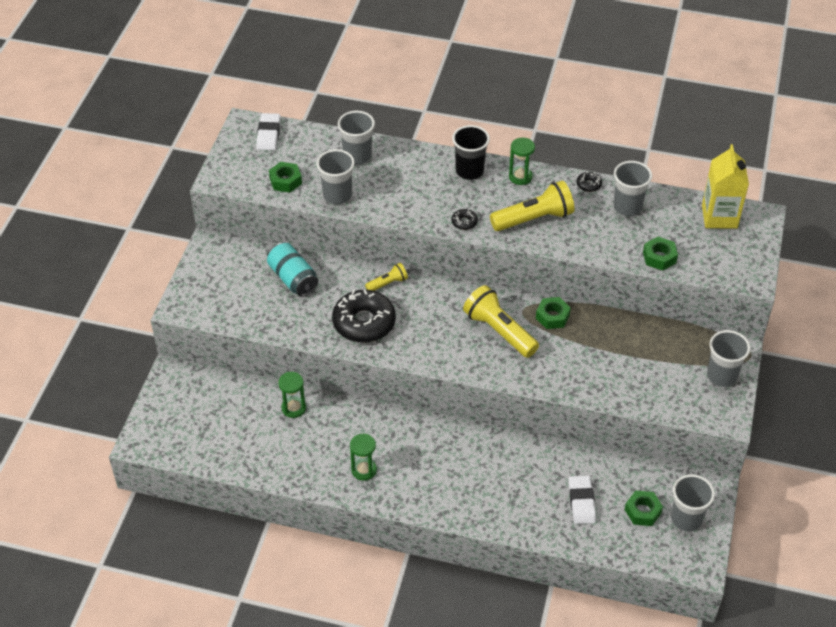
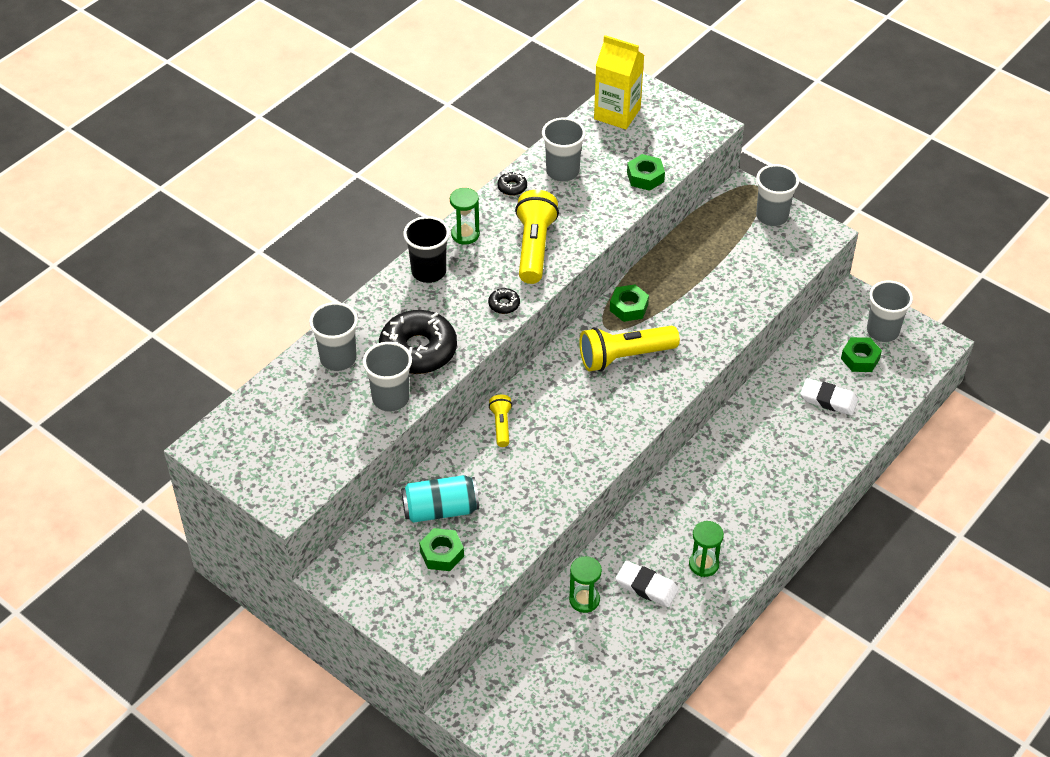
camera: 65 degrees left, 0 degrees up
white eraser [256,113,281,150] -> white eraser moved to [615,561,679,607]
green nut [269,162,302,193] -> green nut moved to [419,528,464,571]
black donut [332,290,396,343] -> black donut moved to [379,310,457,374]

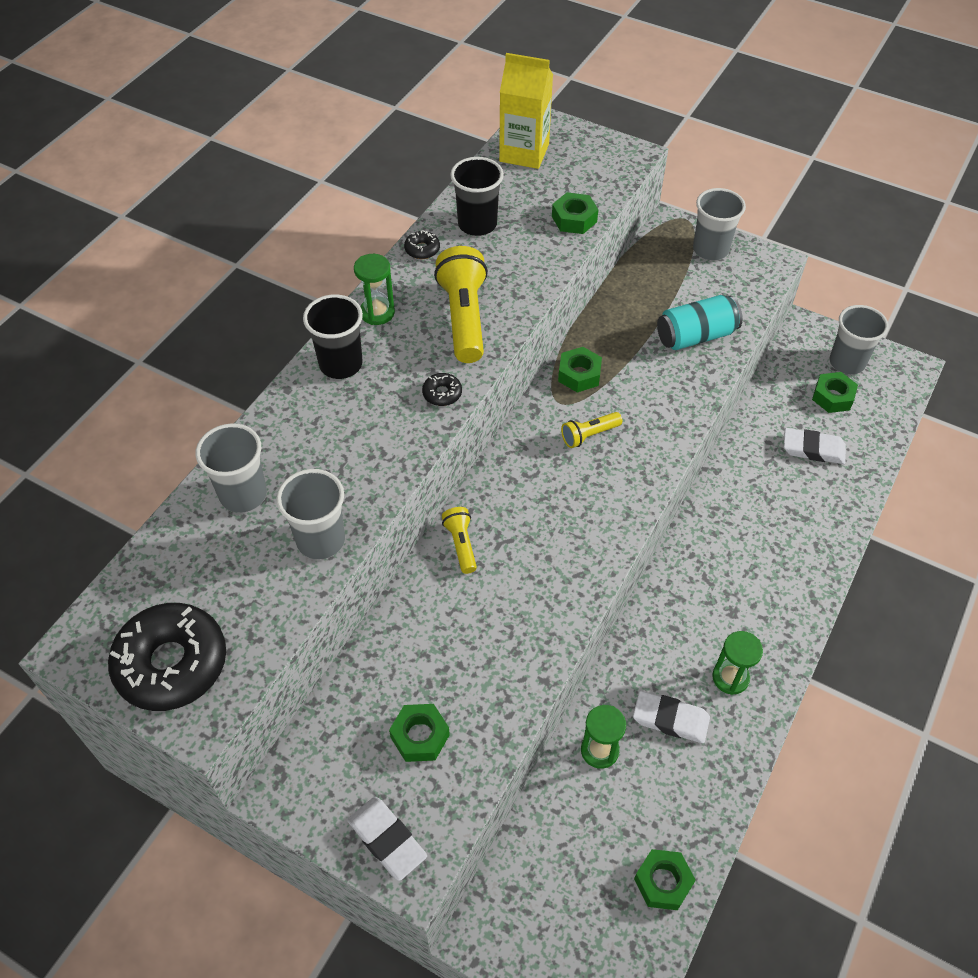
camera: 10 degrees left, 5 degrees up
black donut [379,310,457,374] -> black donut moved to [108,603,226,711]
turquoise can [401,475,479,523] -> turquoise can moved to [657,295,742,350]
grey cup [542,118,586,182] -> black cup [450,157,504,236]
yellow flashlight [579,326,680,371] -> yellow flashlight [561,412,622,448], size x0.52
none -> white eraser [347,797,427,881]
none -> green nut [634,849,696,910]

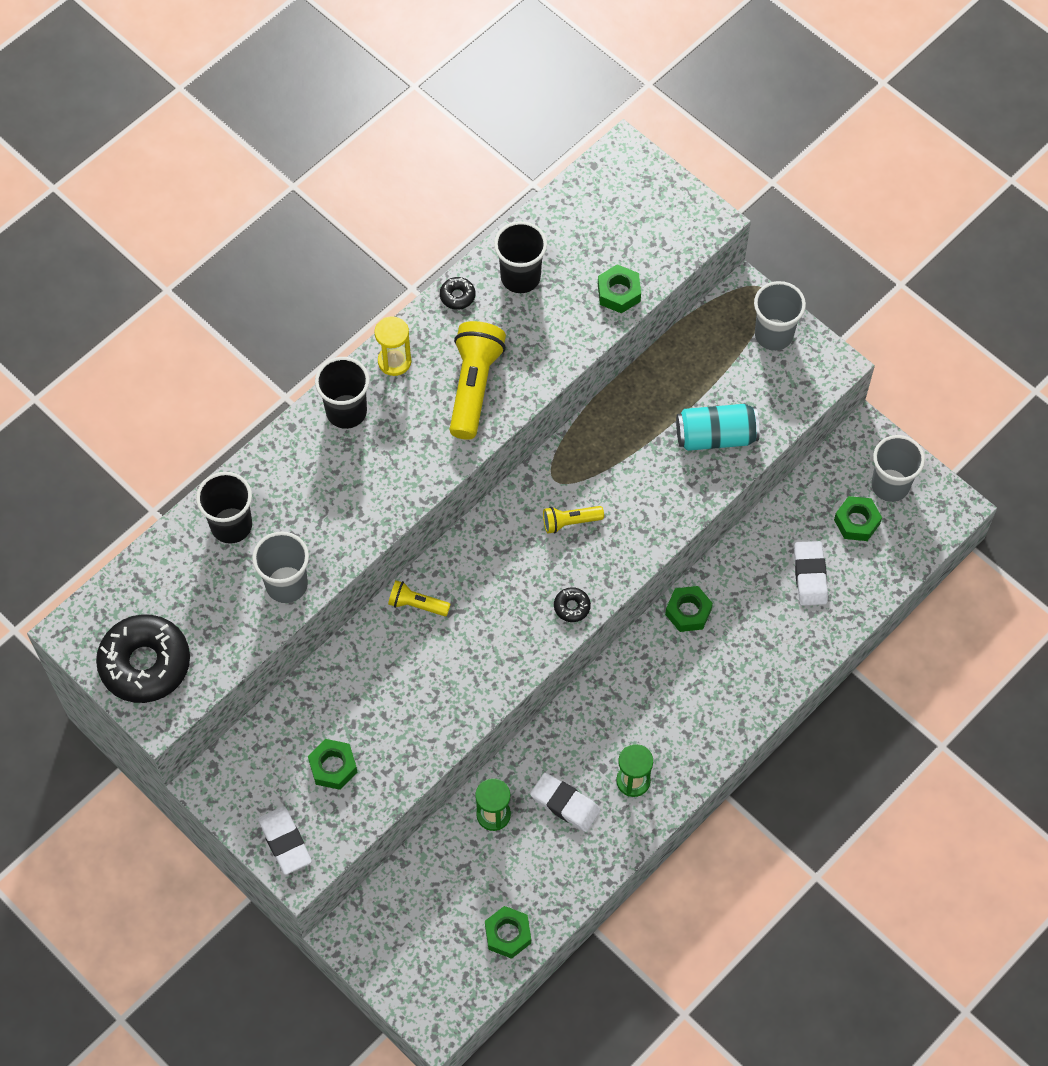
camera: 15 degrees right, 10 degrees up
grey cup [195,423,267,513] -> black cup [196,472,252,544]
green hourglass [354,254,395,325] -> yellow hourglass [375,316,411,376]
black donut [422,373,462,406] -> black donut moved to [554,587,591,622]
yellow flashlight [442,507,477,574] -> yellow flashlight turned 75 degrees counterclockwise [388,580,451,616]
yellow carton [499,53,553,169] -> none
green nut [558,347,602,393] -> green nut moved to [665,586,713,632]
white eraser [784,428,846,464] -> white eraser turned 60 degrees clockwise [794,541,828,606]

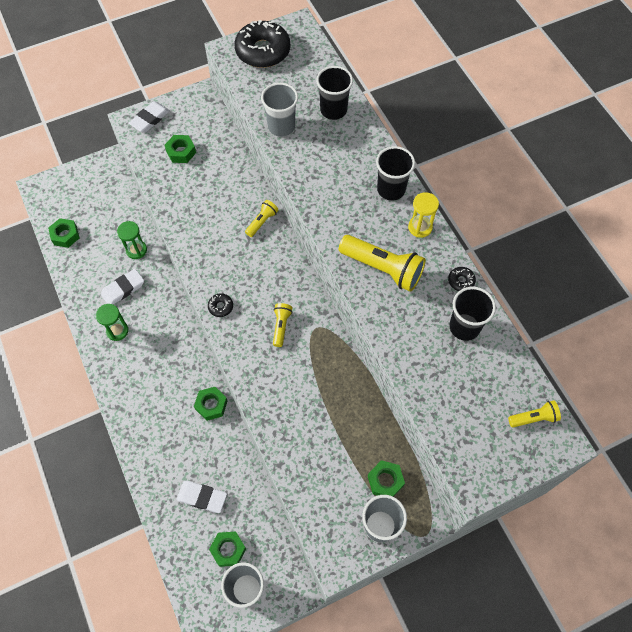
camera: 110 degrees right, 0 degrees up
white eraser [258,806,312,875] -> white eraser turned 45 degrees counterclockwise [129,101,170,133]
green nut [598,264,641,313] -> green nut moved to [368,460,405,497]
turquoise can [676,404,760,451] -> none
none -> yellow flashlight [508,401,561,427]

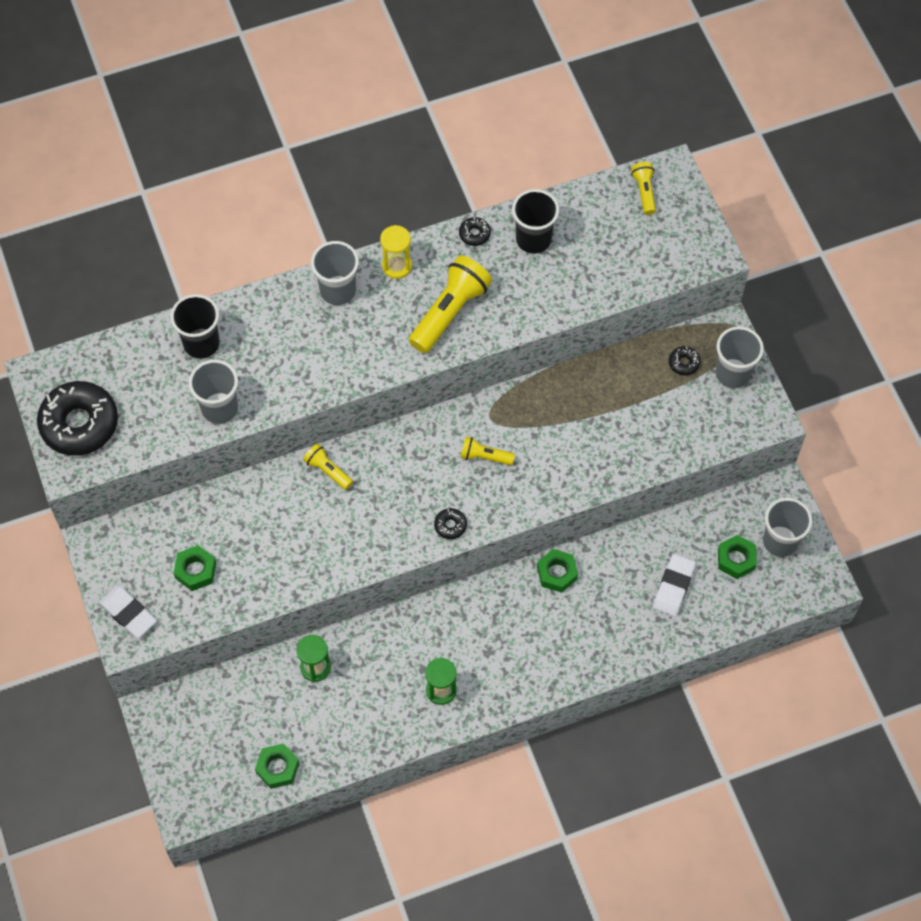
camera: 85 degrees left, 0 degrees up
white eraser [101,269,144,304] -> none
green nut [368,460,405,497] -> black donut [669,346,701,376]
black cup [376,146,415,201] -> grey cup [311,241,359,305]

